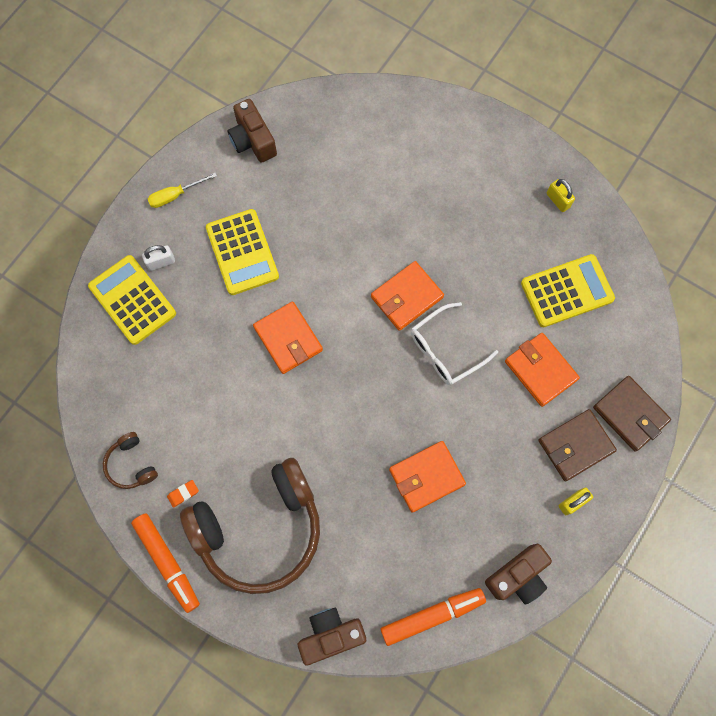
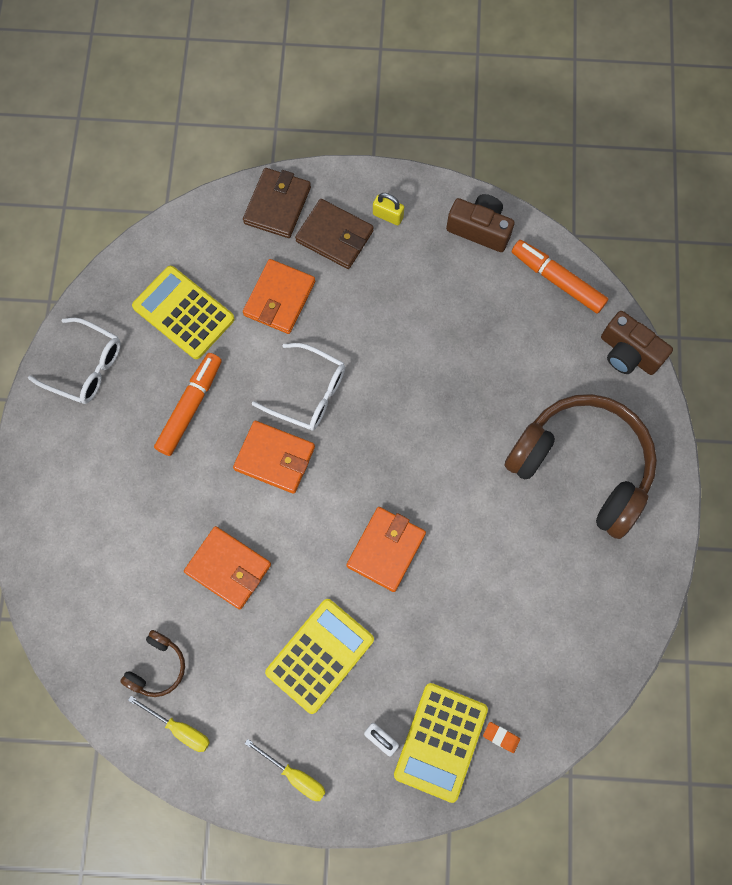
camera: 120 degrees left, 0 degrees up
brown headphones [103,432,158,489] -> brown headphones moved to [120,630,185,697]
orange marker [131,513,200,613] -> orange marker moved to [154,353,222,456]
orange eraser [167,480,199,508] -> orange eraser moved to [483,722,520,753]
brown camera [228,99,277,163] -> yellow screwdriver [128,696,210,752]
orange wallet [389,441,466,513] -> orange wallet moved to [184,526,271,610]
yellow padlock [547,179,575,212] -> white glasses [28,318,121,404]

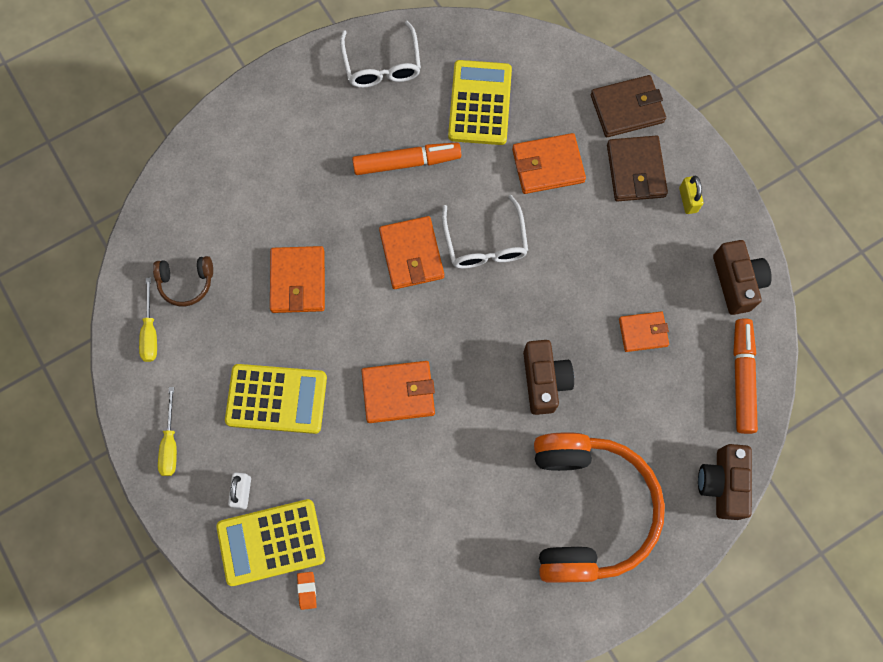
camera: 55 degrees right, 0 degrees up
brown headphones [504,394,657,539] -> orange headphones [534,432,665,583]
none -> brown camera [523,340,574,415]
none -> orange wallet [619,311,669,352]

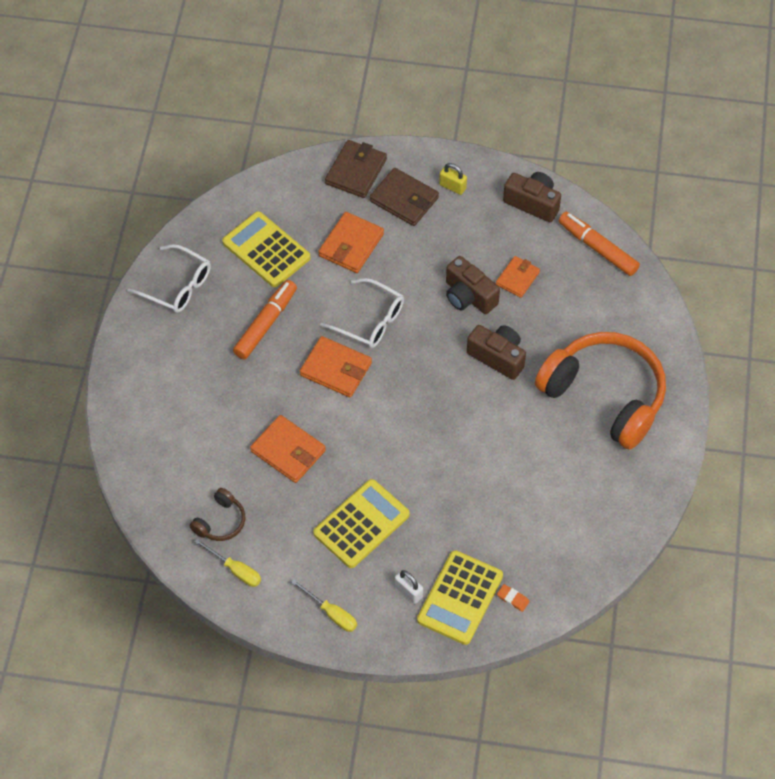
camera: 50 degrees left, 15 degrees down
orange wallet [361,361,435,423] -> none
brown camera [698,444,752,520] -> brown camera moved to [446,256,500,314]

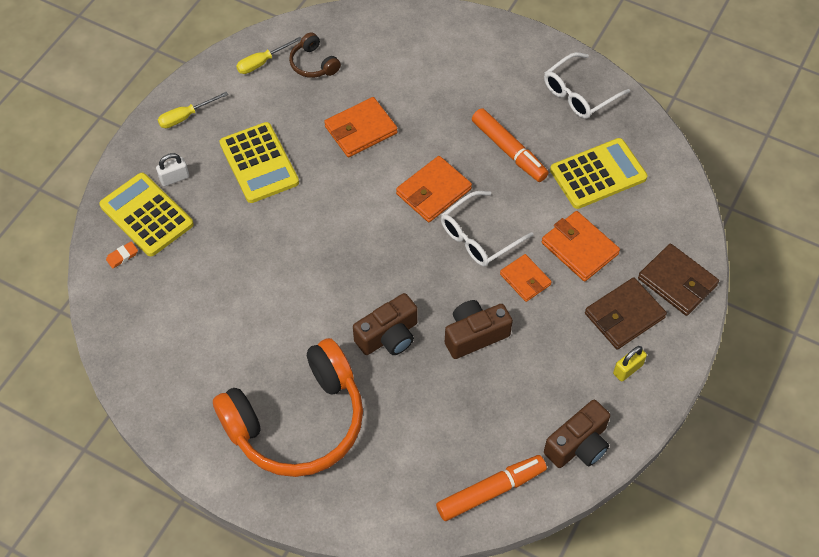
camera: 110 degrees right, 0 degrees up
orange wallet [496,256,540,298] -> orange wallet moved to [500,254,552,302]

